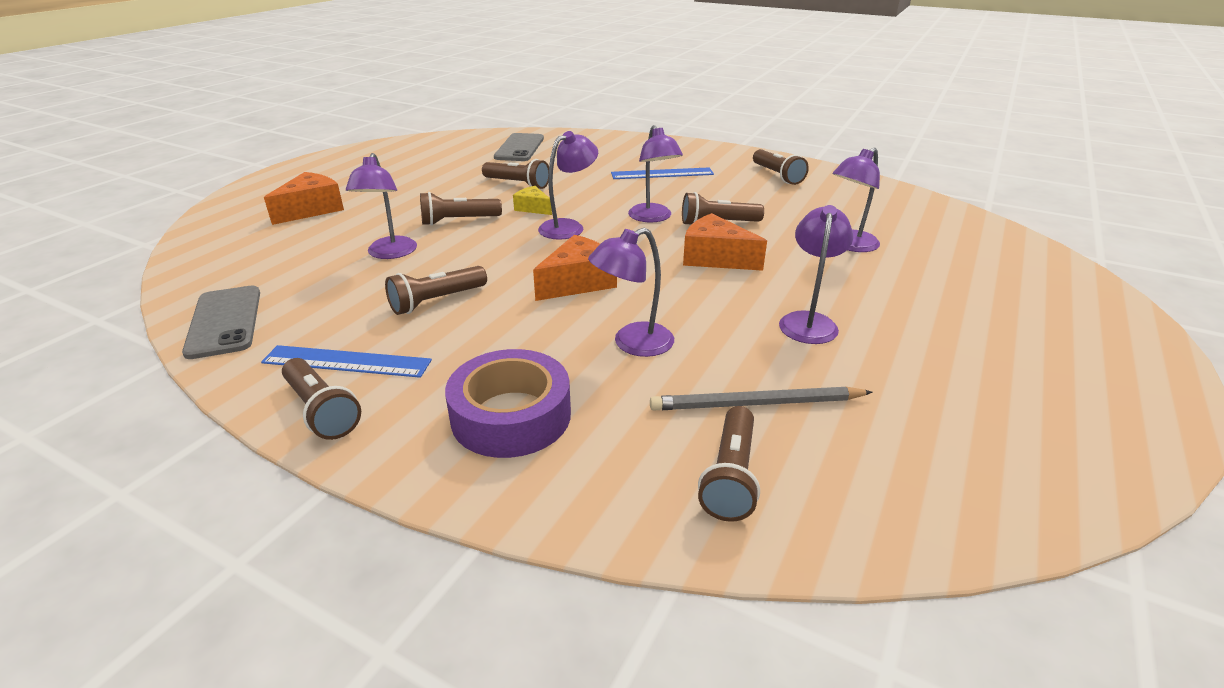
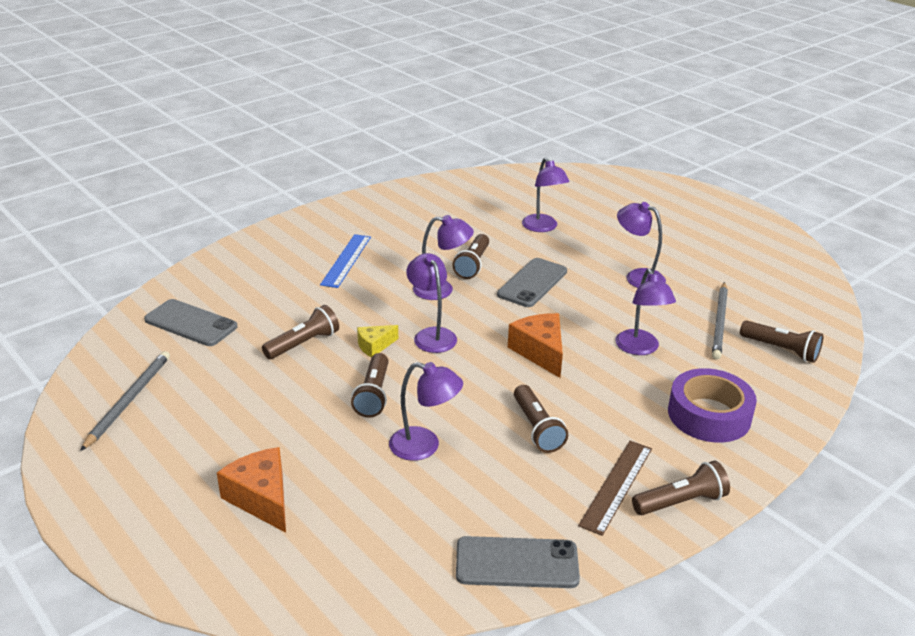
camera: 70 degrees left, 0 degrees up
blue ruler [261,345,432,378] -> brown ruler [578,441,652,536]
orange cheese [683,213,767,271] -> grey phone [497,258,567,307]
brown flashlight [753,149,809,185] -> none
none -> grey pencil [80,351,170,451]

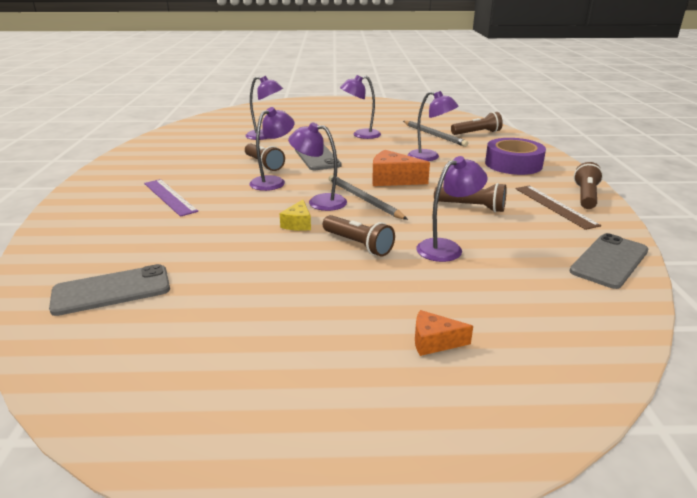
camera: 50 degrees left, 5 degrees down
grey pencil [80,351,170,451] -> grey pencil moved to [329,175,408,220]
orange cheese [217,447,286,533] -> orange cheese [415,310,473,356], size x0.59
brown flashlight [262,305,339,359] -> none
blue ruler [320,234,371,288] -> purple ruler [144,179,198,217]

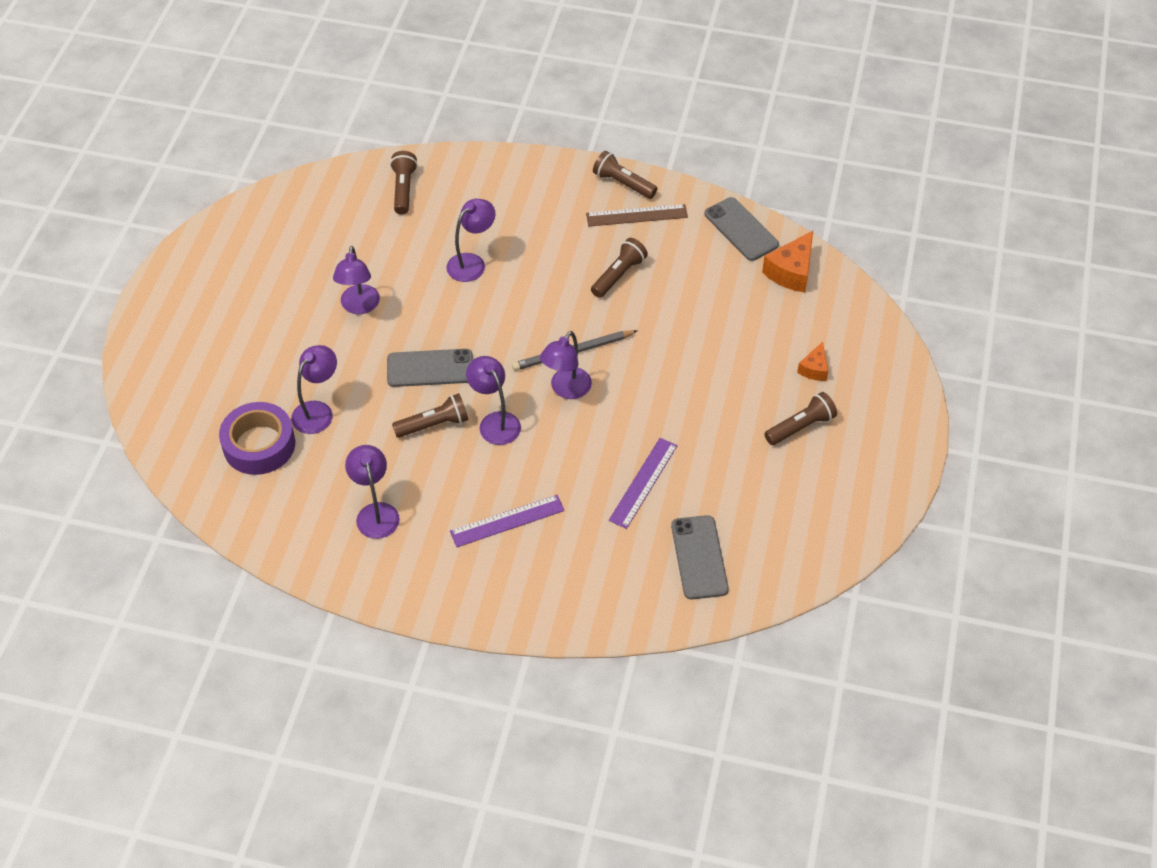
camera: 75 degrees left, 25 degrees up
yellow cheese [279,200,311,231] -> none
brown flashlight [323,215,395,257] -> brown flashlight moved to [764,392,837,445]
orange cheese [372,150,430,186] -> orange cheese moved to [762,231,813,293]
grey pencil [403,121,468,147] -> none
purple lamp [416,156,487,262] -> purple lamp moved to [345,445,400,539]
purple tape [485,138,546,175] -> purple tape moved to [219,402,295,475]
none -> purple ruler [609,438,677,529]

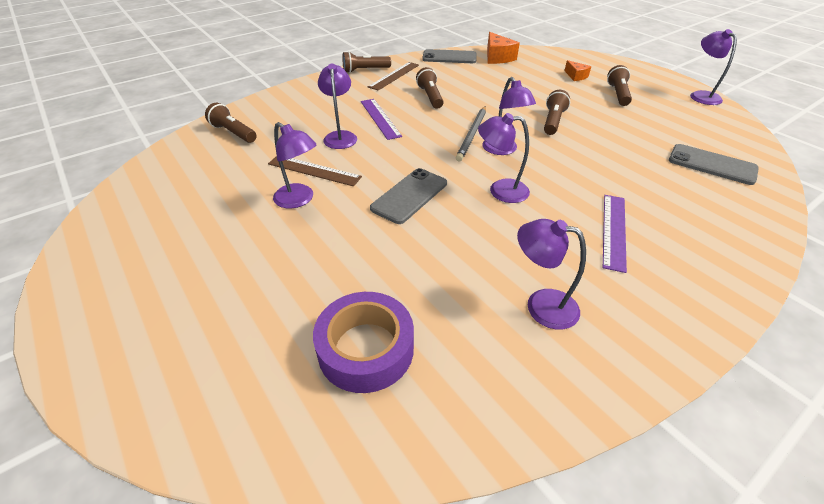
camera: 50 degrees left, 10 degrees down
purple lamp [291,345,337,434] -> purple lamp moved to [690,29,737,105]
brown flashlight [392,393,468,438] -> brown flashlight moved to [544,90,570,135]
purple ruler [609,438,677,529] -> purple ruler moved to [361,99,402,140]
none -> brown ruler [268,156,362,186]

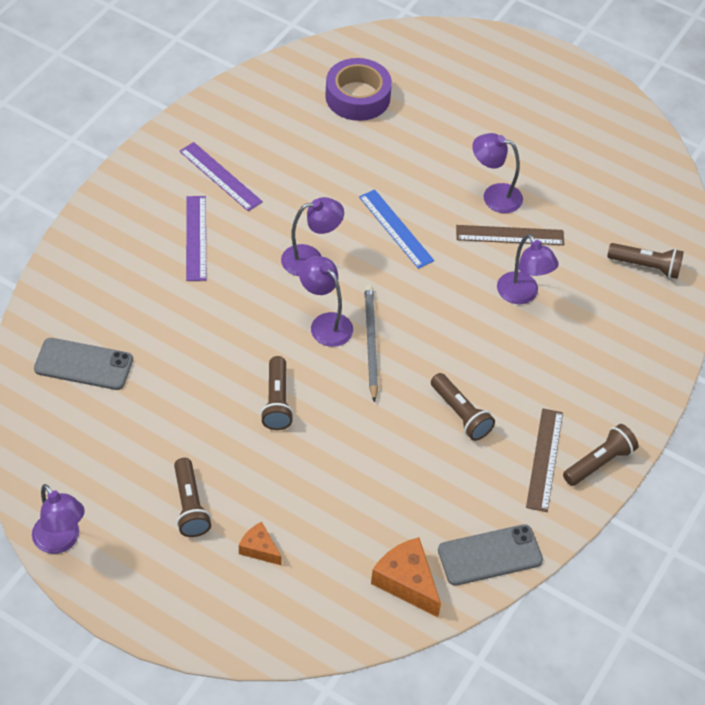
camera: 155 degrees right, 10 degrees up
purple ruler [361,99,402,140] -> purple ruler moved to [179,142,263,211]
grey phone [370,168,447,224] -> blue ruler [359,189,434,269]
purple lamp [517,219,586,330] -> none

